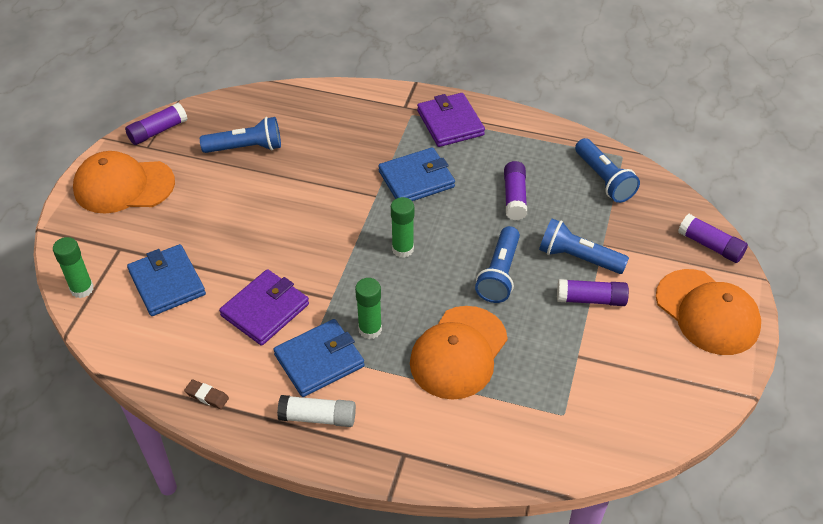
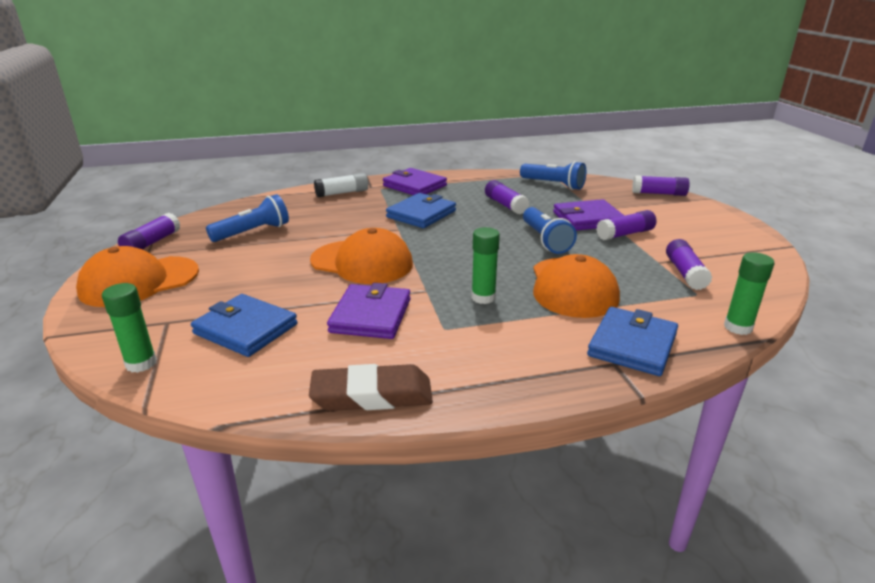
camera: 30 degrees left, 20 degrees down
brown eraser [184,379,229,409] -> brown eraser [309,364,433,411], size x2.20
blue wallet [273,319,364,397] -> blue wallet moved to [587,307,678,376]
white glue stick [277,395,356,427] -> white glue stick moved to [314,173,368,197]
green glue stick [391,197,414,258] -> green glue stick moved to [724,252,774,335]
blue flashlight [539,218,629,274] -> purple wallet [553,199,624,231]
orange cap [656,269,761,355] -> orange cap moved to [310,228,413,284]
none -> purple glue stick [666,239,712,290]

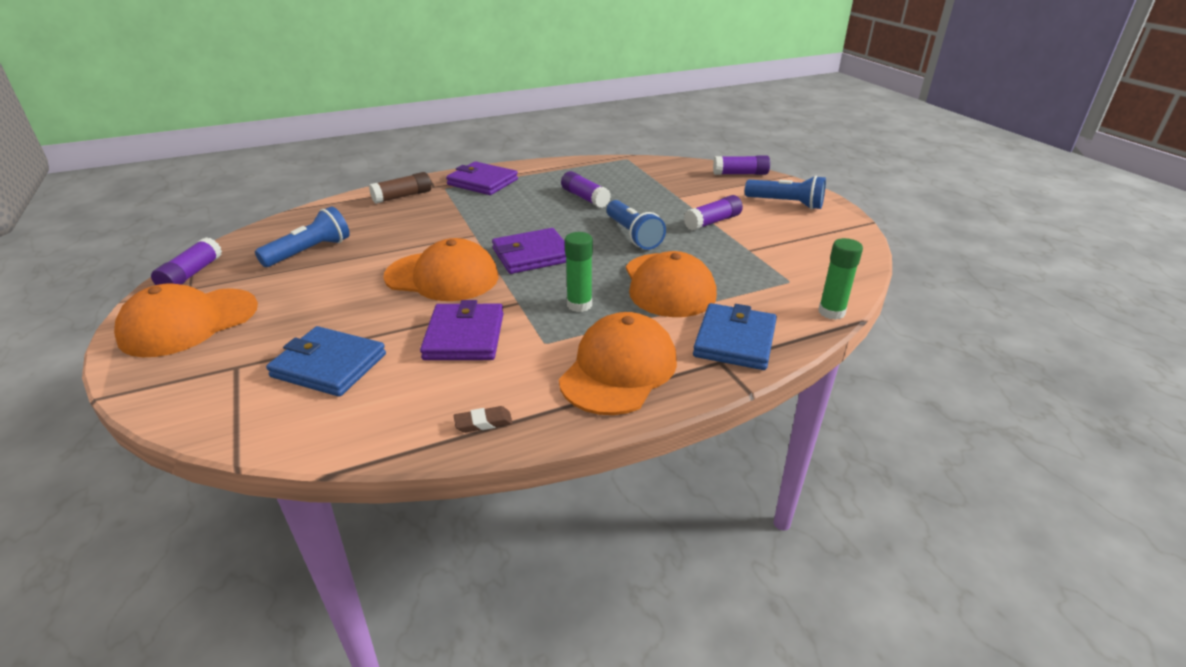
camera: 10 degrees left, 5 degrees up
green glue stick [102,283,157,373] -> none
brown eraser [309,364,433,411] -> brown eraser [454,406,513,433], size x0.45
white glue stick [314,173,368,197] -> brown glue stick [369,172,431,204]
blue wallet [386,193,456,228] -> none
blue flashlight [520,161,586,190] -> blue flashlight moved to [745,175,826,210]
purple wallet [553,199,624,231] -> purple wallet moved to [492,228,566,274]
purple glue stick [666,239,712,290] -> none
none -> orange cap [559,312,677,415]

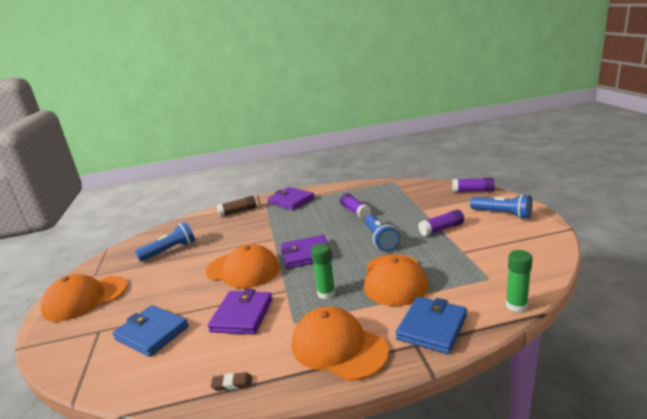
camera: 15 degrees right, 10 degrees down
purple glue stick [151,237,222,285] -> none
orange cap [559,312,677,415] -> orange cap turned 90 degrees counterclockwise [292,306,389,381]

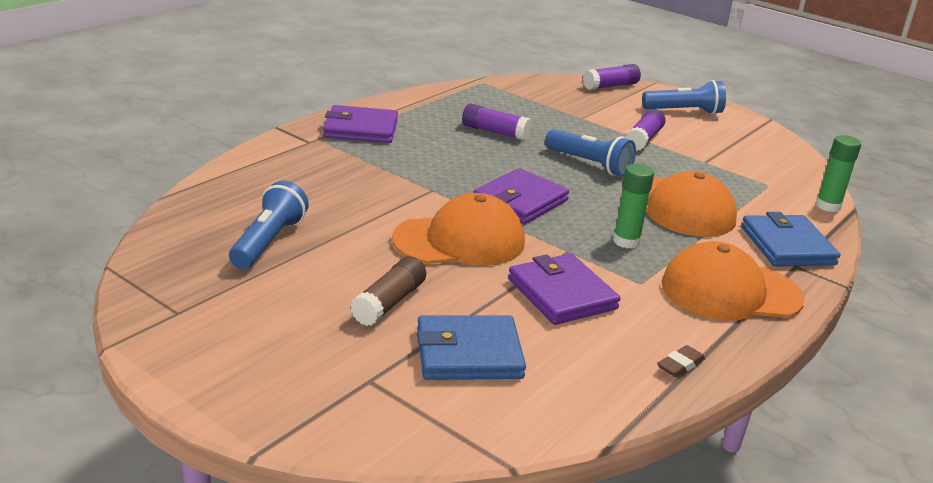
camera: 45 degrees left, 5 degrees up
orange cap [41,274,127,322] -> none
brown glue stick [217,196,257,217] -> brown glue stick moved to [350,256,426,326]

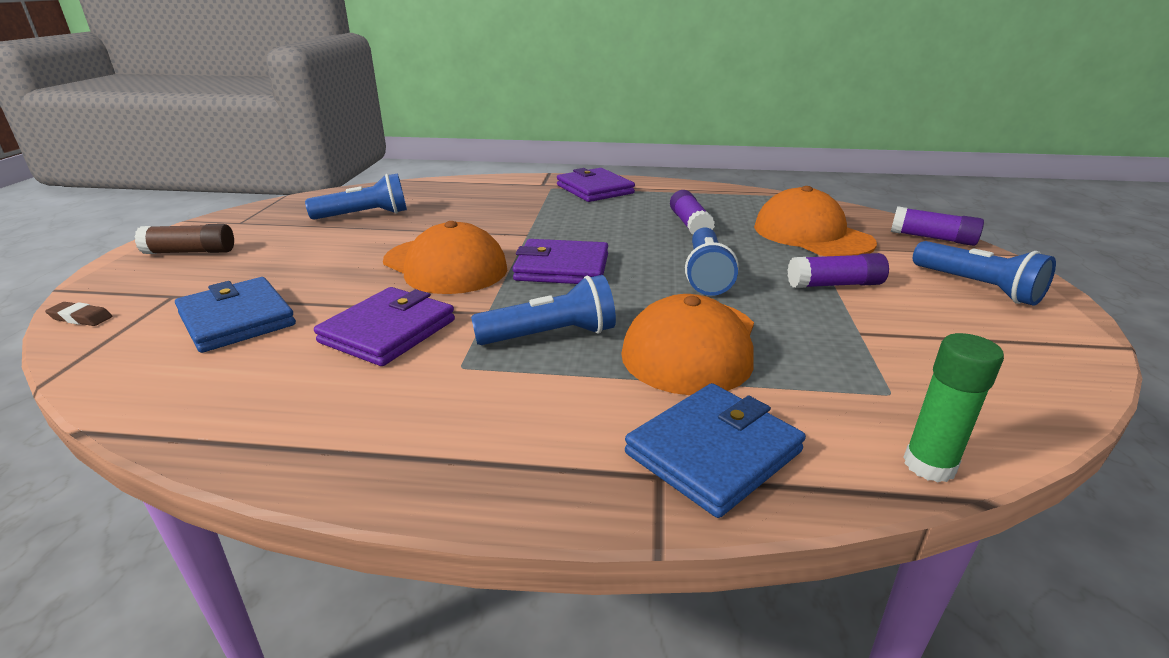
camera: 60 degrees right, 0 degrees up
brown glue stick [350,256,426,326] -> brown glue stick moved to [134,224,234,254]
green glue stick [613,164,654,249] -> blue flashlight [471,275,616,345]
brown eraser [657,345,705,377] -> brown eraser moved to [45,302,112,326]
orange cap [662,241,805,320] -> orange cap moved to [754,186,877,256]

